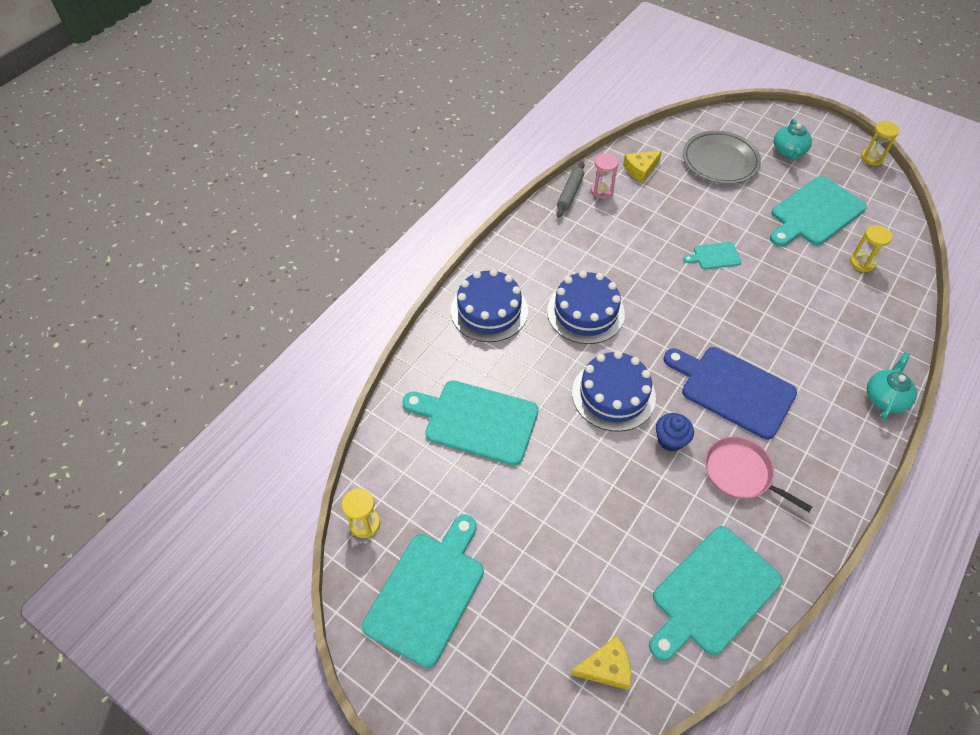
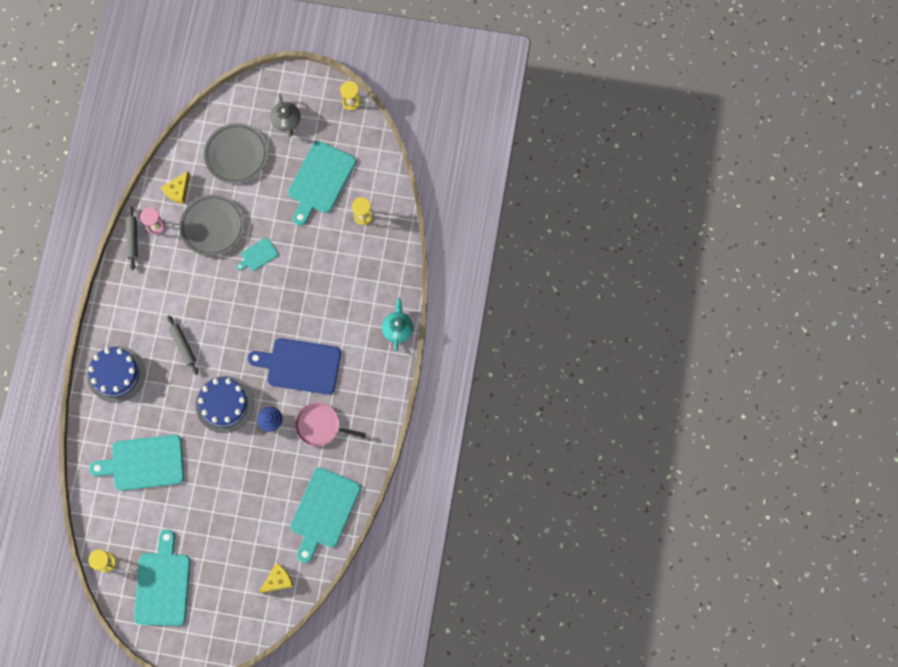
camera: 25 degrees left, 20 degrees up
blue cake [547,271,625,344] -> grey rolling pin [167,315,198,375]
turquoise teapot [774,118,812,160] -> grey teapot [270,94,301,137]
none -> grey plate [180,194,245,257]

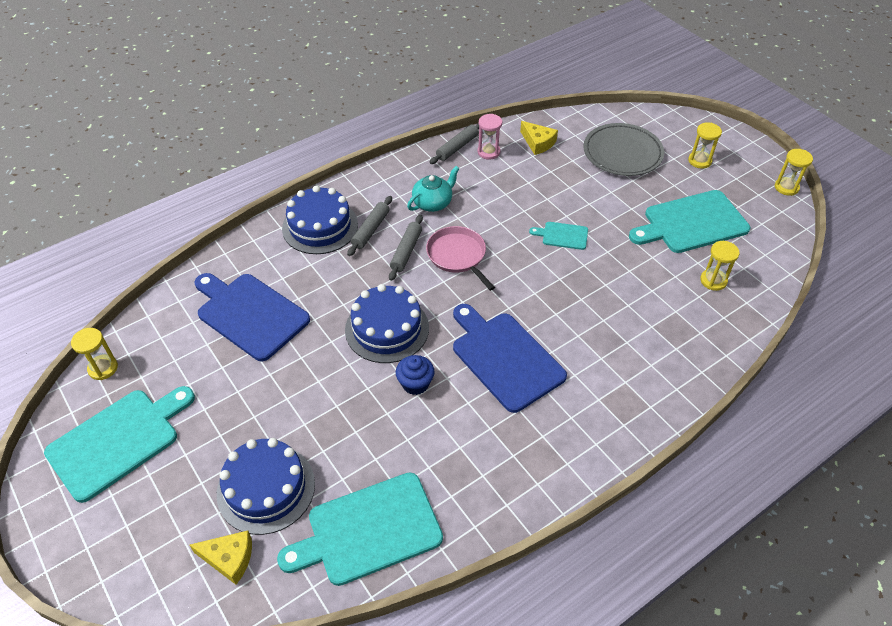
camera: 45 degrees right, 25 degrees down
turquoise cutting board [89,435,184,491] -> blue cutting board [195,273,310,361]
yellow cheese [161,171,190,204] -> yellow cheese turned 120 degrees counterclockwise [520,121,558,155]
grey plate [180,194,245,257] -> none
grey teapot [270,94,301,137] -> yellow hourglass [688,122,722,169]
pink pan [295,402,366,446] -> pink pan moved to [426,226,495,291]
turquoise teapot [382,298,413,351] -> turquoise teapot moved to [407,166,460,212]
none -> blue cake [217,438,315,535]
none -> grey rolling pin [347,196,392,256]

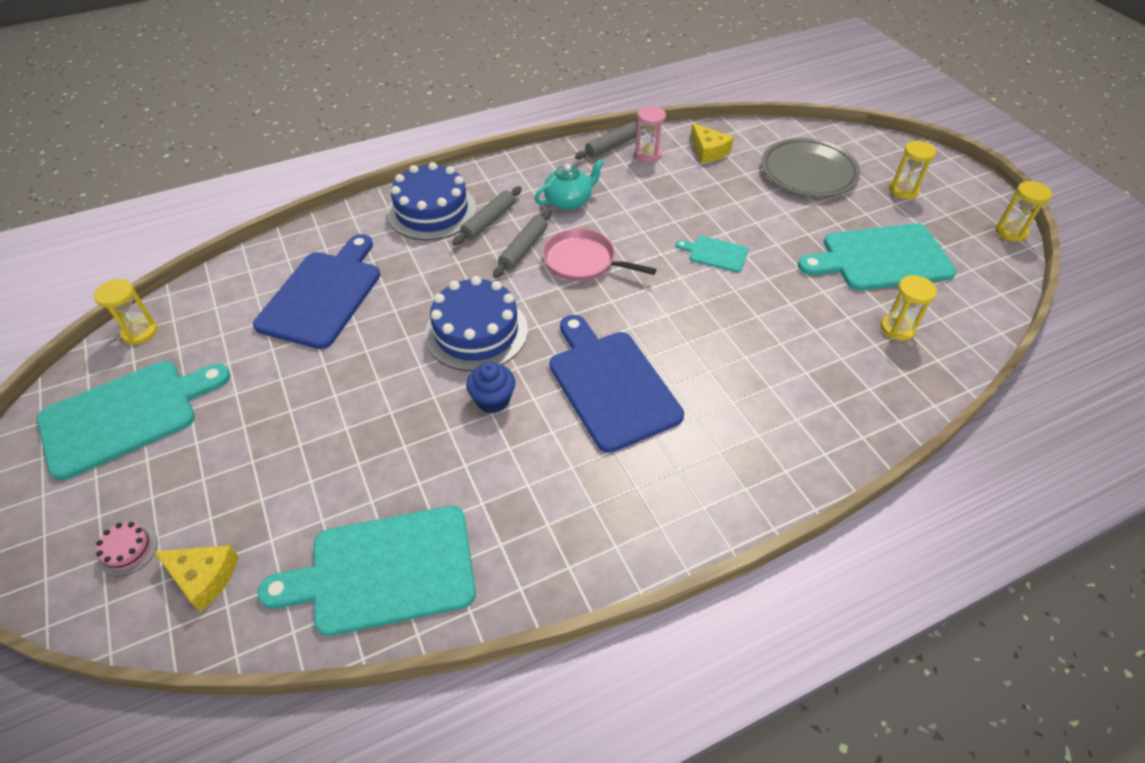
camera: 10 degrees right, 0 degrees up
blue cutting board [195,273,310,361] -> blue cutting board turned 60 degrees clockwise [253,234,380,349]
blue cake [217,438,315,535] -> none
pink pan [426,226,495,291] -> pink pan turned 45 degrees counterclockwise [542,228,656,281]
none -> pink cake [96,522,158,576]

